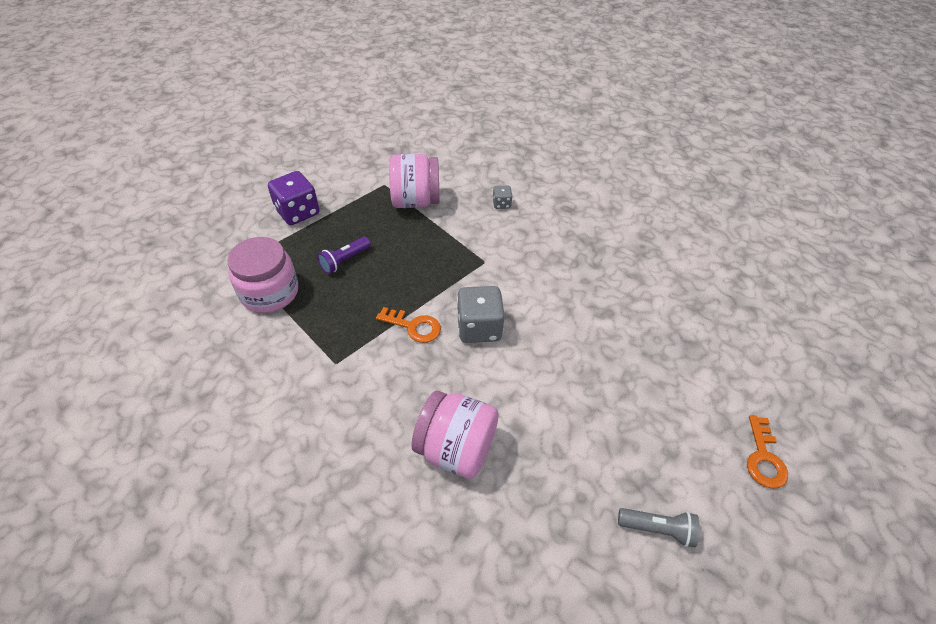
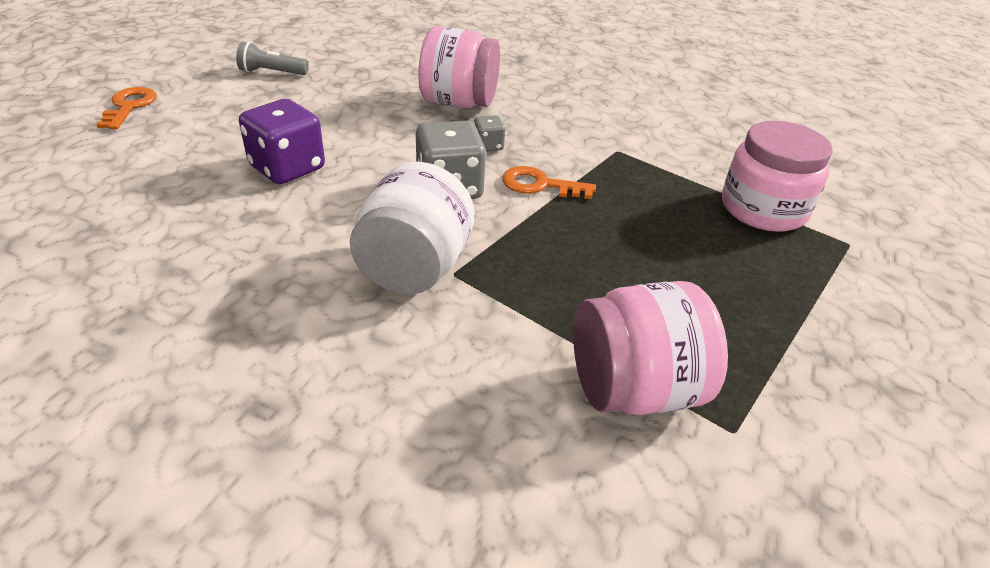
camera: 170 degrees right, 10 degrees down
purple dice [268,171,319,225] -> purple dice moved to [239,99,325,184]
purple flashlight [317,237,371,274] -> none
grey dice [493,186,513,209] -> grey dice moved to [474,115,505,151]
none -> white jar [350,162,475,294]

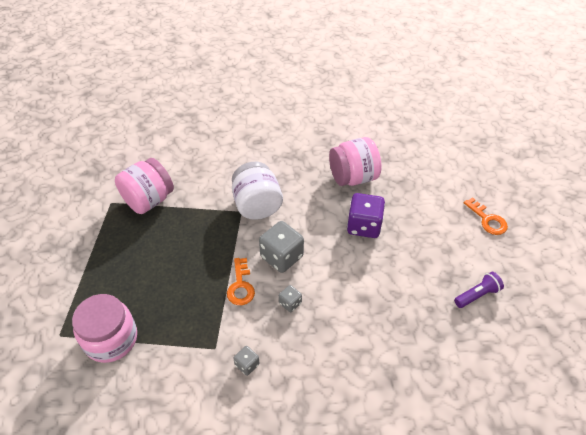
camera: 150 degrees right, 10 degrees up
grey flashlight [236,41,309,75] -> purple flashlight [454,272,504,308]
pink jar [418,26,500,108] -> pink jar moved to [329,137,382,186]
orange key [502,166,596,199] -> orange key turned 105 degrees clockwise [227,258,255,305]
none -> grey dice [234,346,259,376]

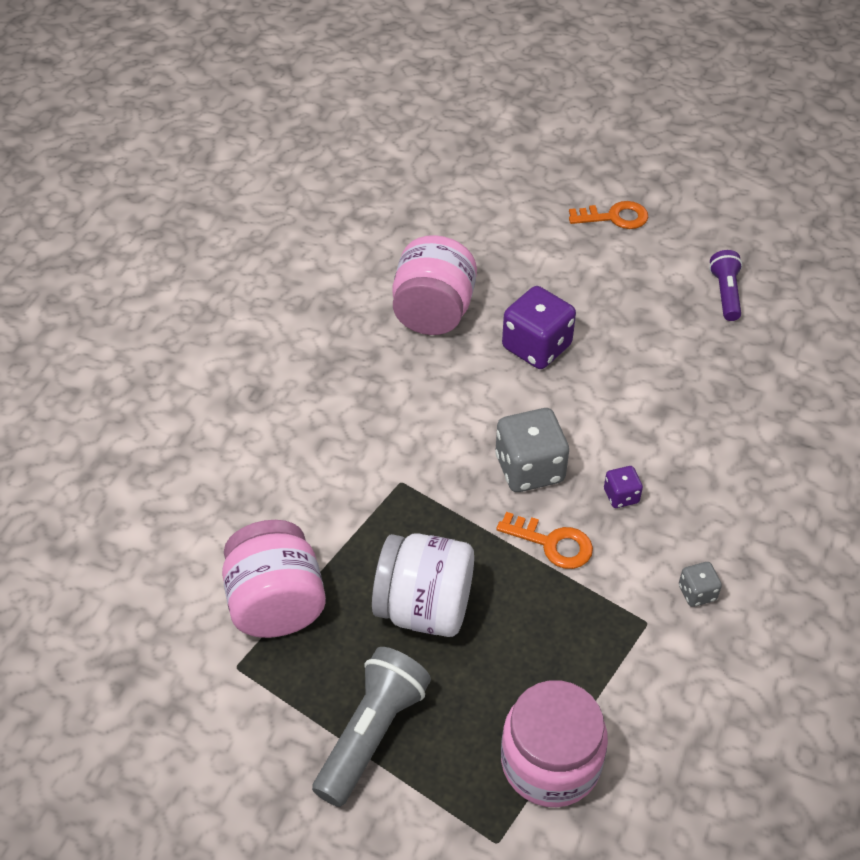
camera: 60 degrees left, 0 degrees up
white jar [232,162,283,220] -> white jar moved to [372,533,474,637]
grey dice [279,285,302,312] -> purple dice [604,466,643,508]
none -> grey flashlight [312,647,431,807]

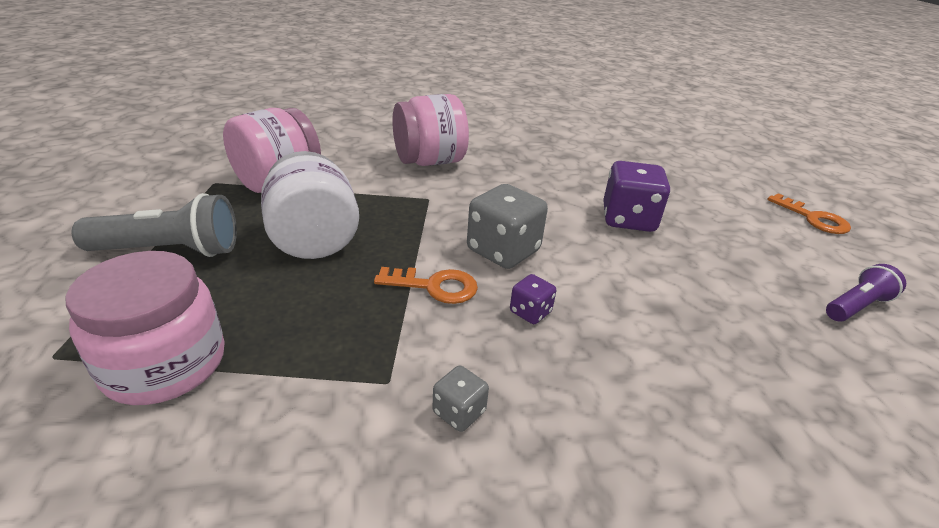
camera: 55 degrees right, 15 degrees down
pink jar [392,235,477,335] -> pink jar moved to [392,94,469,166]
orange key [496,512,593,569] -> orange key turned 75 degrees counterclockwise [374,267,478,304]

